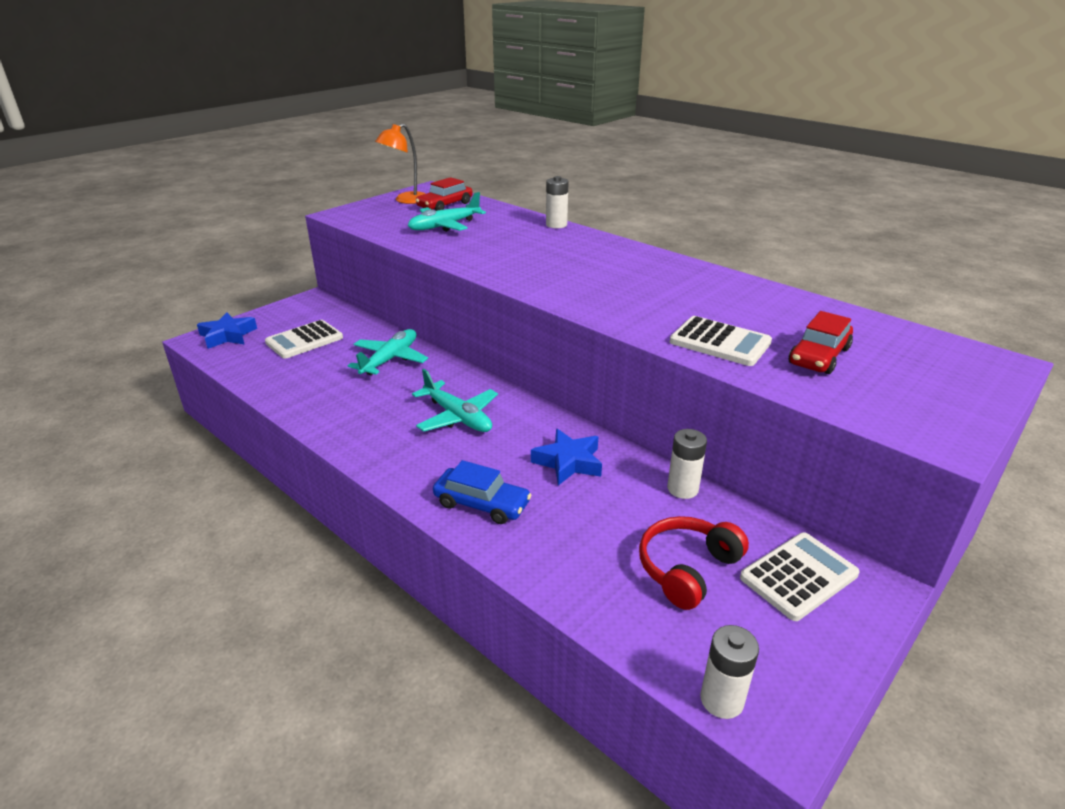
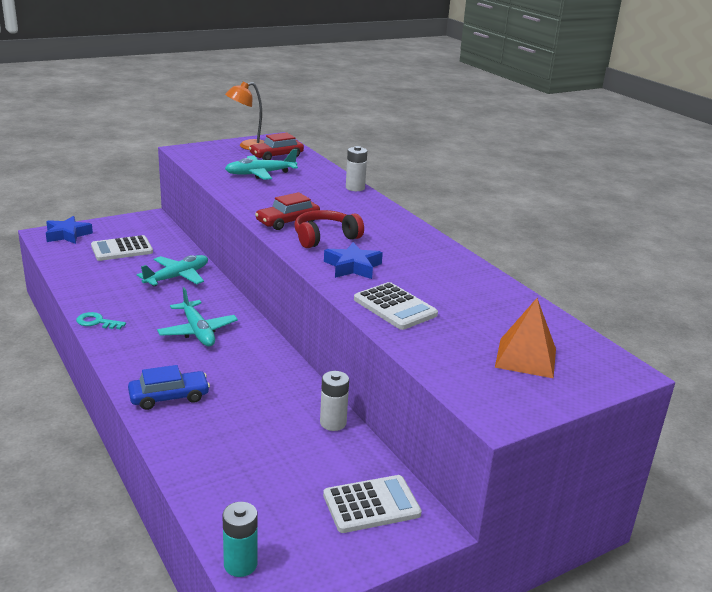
camera: 15 degrees right, 5 degrees down
blue car [433,460,531,524] -> blue car turned 60 degrees counterclockwise [128,365,210,410]
blue star [531,429,602,485] -> blue star moved to [324,242,383,279]
red headphones [639,516,749,610] -> red headphones moved to [294,210,364,248]
white battery [700,625,759,719] -> turquoise battery [223,502,257,577]
red car [789,311,853,374] -> red car moved to [255,192,320,230]
none -> turquoise key [76,312,126,329]
none -> orange pyramid [495,298,556,378]

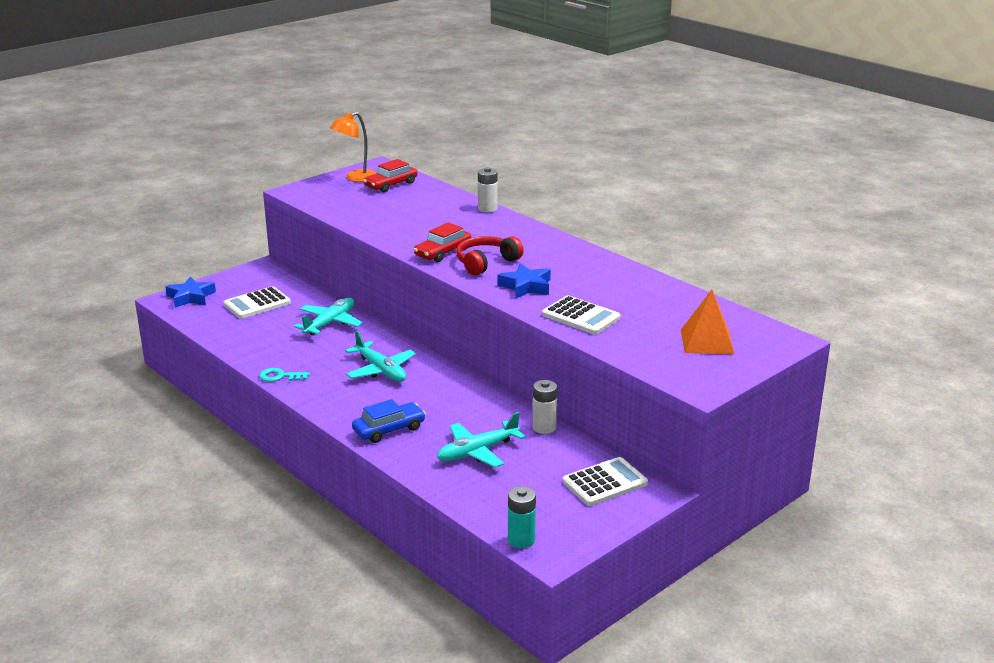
camera: 10 degrees left, 0 degrees up
turquoise plane [225,149,298,180] -> turquoise plane moved to [437,412,525,468]

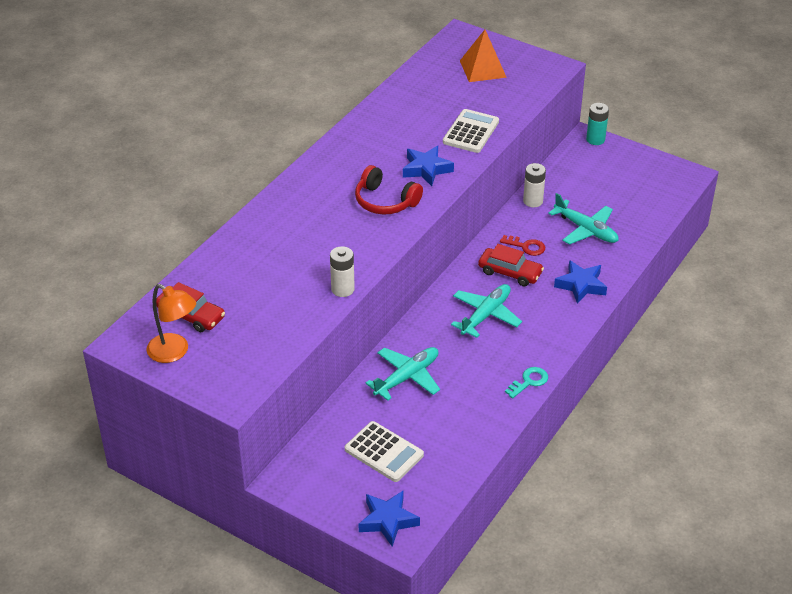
camera: 105 degrees left, 15 degrees up
turquoise key [259,368,309,382] -> turquoise key turned 120 degrees counterclockwise [505,367,548,398]
turquoise plane [294,298,363,335] -> turquoise plane turned 120 degrees clockwise [366,347,440,401]
blue car [352,399,426,443] -> blue star [554,260,607,304]
red car [414,222,471,262] -> red car moved to [478,244,544,286]
white battery [478,167,498,213] -> white battery moved to [330,246,355,297]
turquoise battery [508,486,536,548] -> turquoise battery moved to [586,103,609,145]
white calculator [563,457,648,506] -> none
none -> red key [500,235,545,256]

